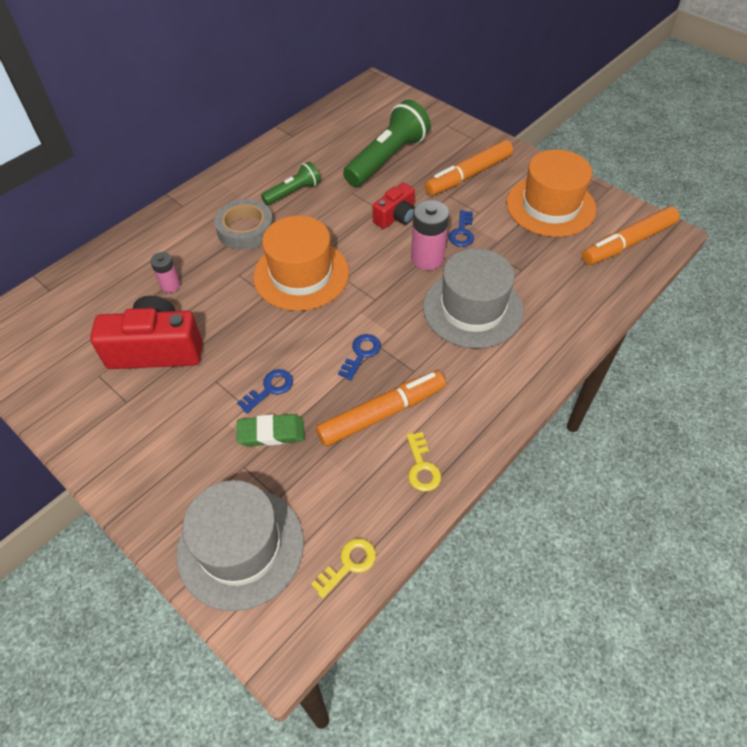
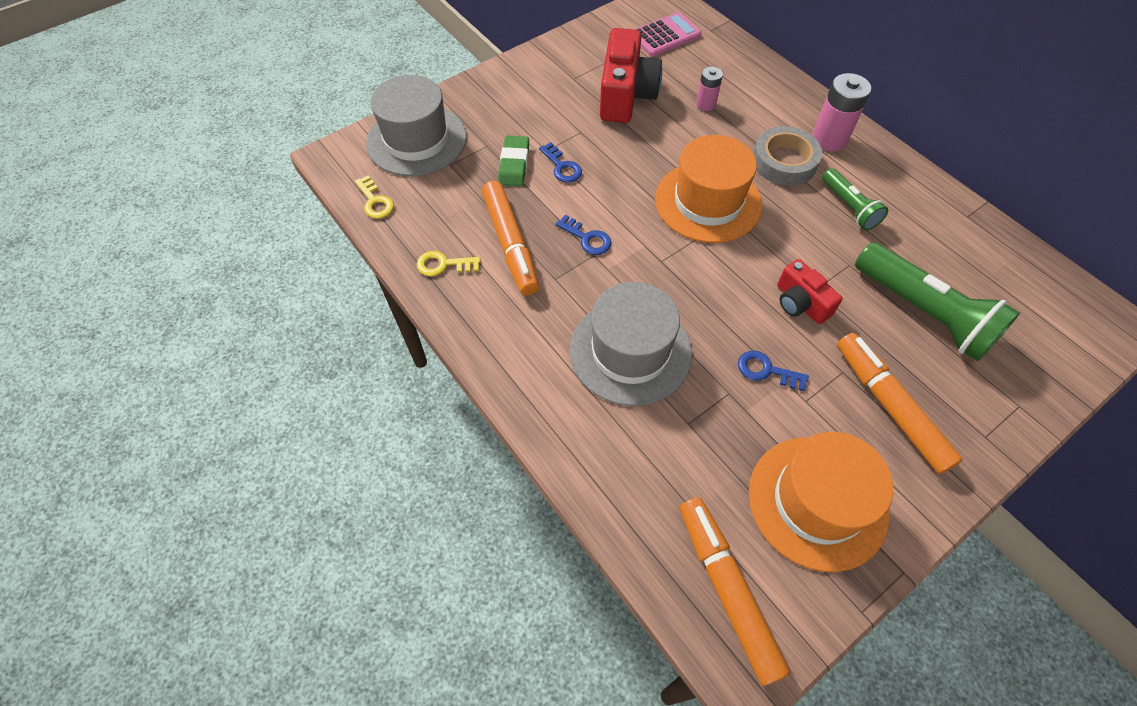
camera: 100 degrees right, 5 degrees up
pink battery [411,200,449,270] -> pink battery moved to [812,73,871,152]
none -> pink calculator [634,12,702,57]

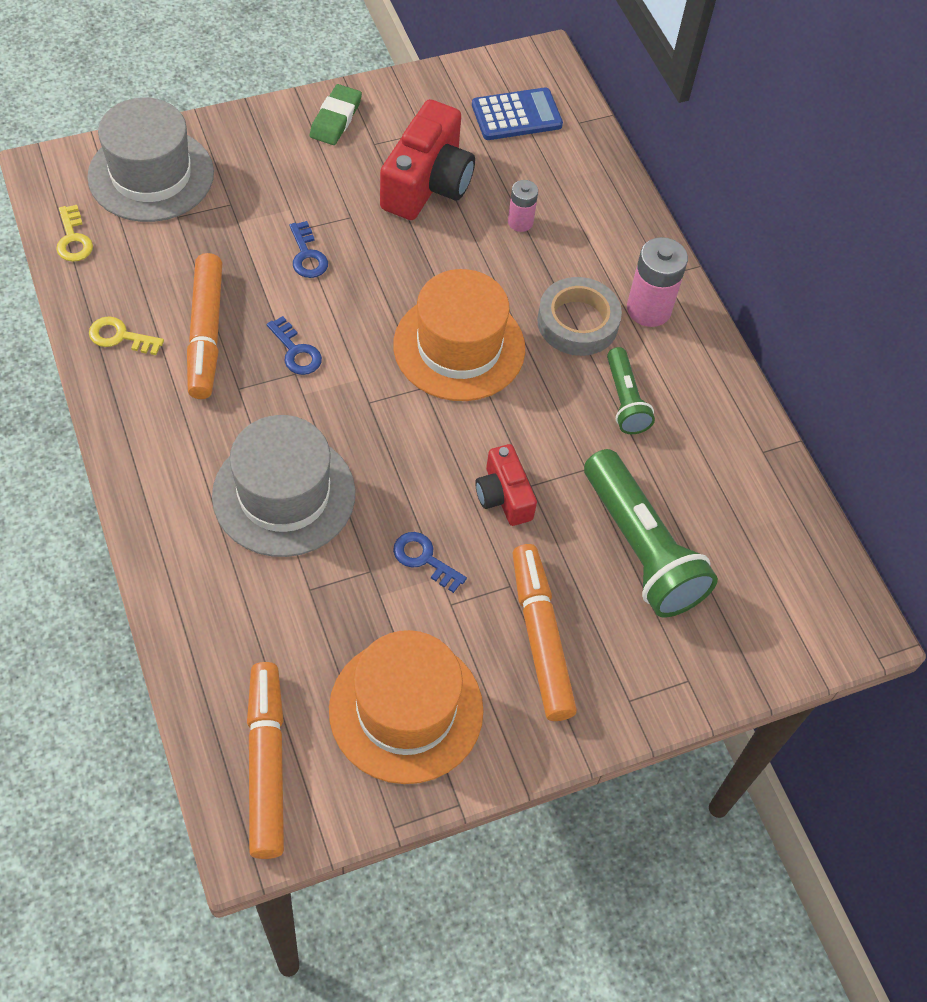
camera: 10 degrees right, 0 degrees up
green eraser [498,135,529,187] -> green eraser moved to [310,84,362,145]
pink calculator [634,12,702,57] -> blue calculator [472,87,563,140]

